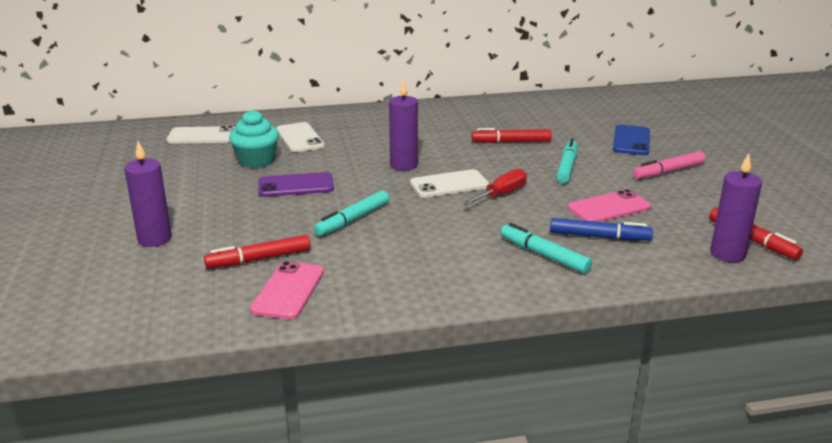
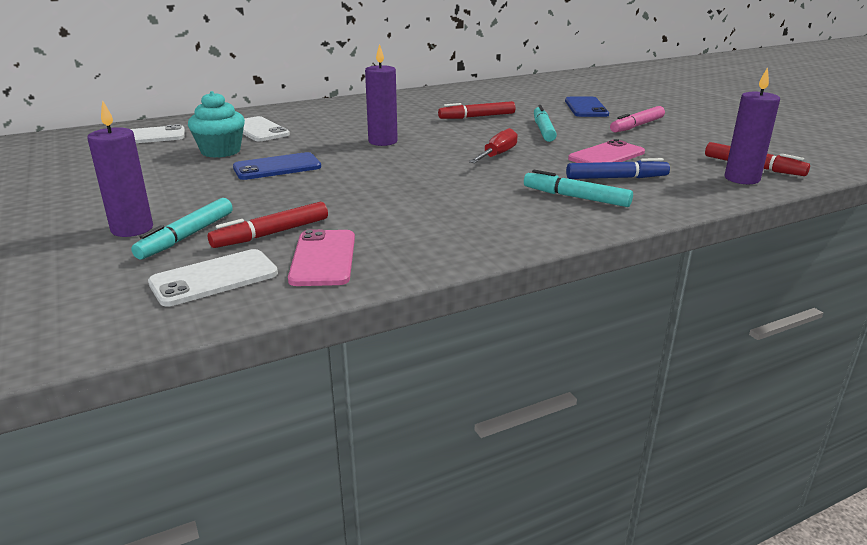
camera: 15 degrees left, 0 degrees up
purple phone [258,172,334,197] -> blue phone [233,152,321,180]
turquoise marker [314,190,389,236] -> turquoise marker moved to [131,198,233,259]
white phone [410,169,489,198] -> white phone moved to [148,249,278,306]

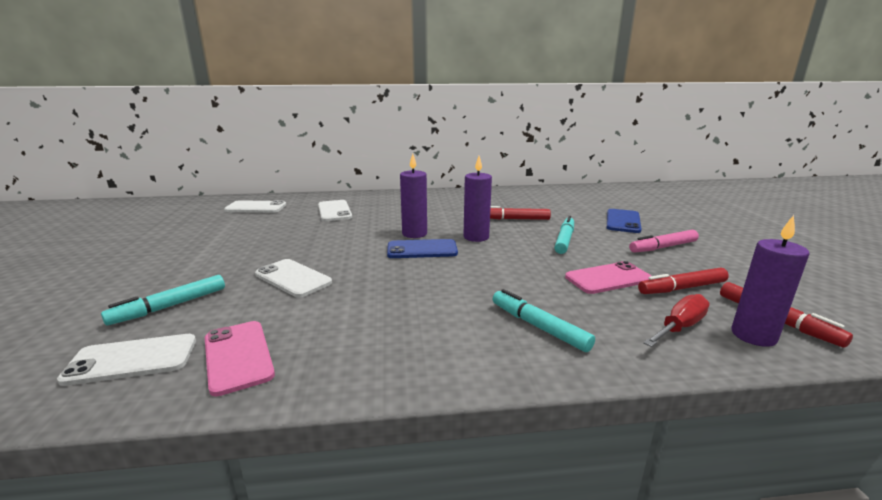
camera: 20 degrees right, 5 degrees down
purple candle [87,100,153,237] -> purple candle moved to [463,156,492,242]
turquoise cupcake [188,91,245,158] -> none
red marker [208,202,328,248] -> red marker moved to [638,267,729,294]
blue phone [233,152,321,180] -> blue phone moved to [387,239,458,258]
pink phone [288,229,355,286] -> pink phone turned 45 degrees counterclockwise [205,321,275,396]
red screwdriver [469,128,518,163] -> red screwdriver moved to [643,294,710,347]
blue marker [566,158,670,179] -> none
none -> white phone [255,259,332,298]

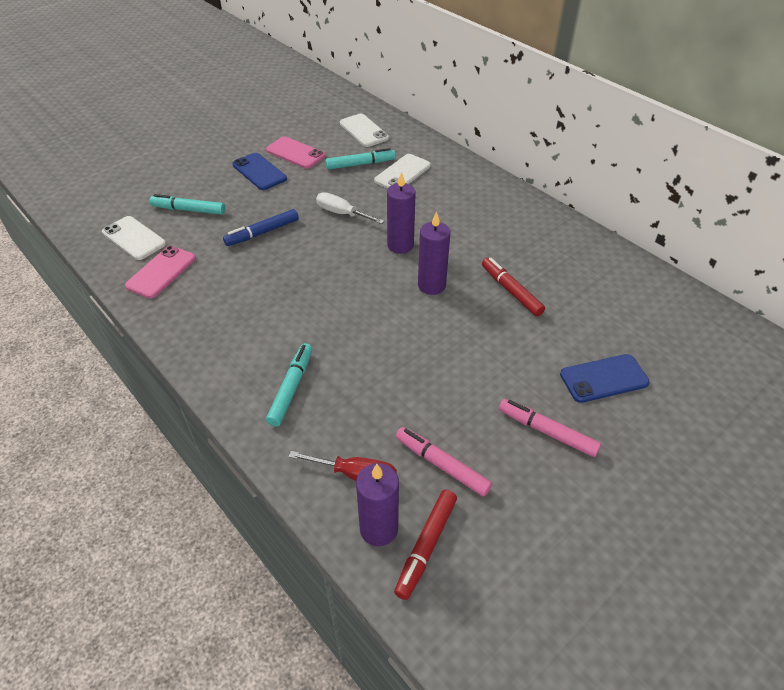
camera: 55 degrees right, 25 degrees up
white phone [255,259,332,298] -> blue marker [223,209,299,246]
blue phone [387,239,458,258] -> blue phone moved to [232,153,287,190]
turquoise marker [554,216,574,254] -> turquoise marker moved to [325,148,396,170]
pink phone [565,261,651,294] -> pink phone moved to [266,136,325,169]
red marker [638,267,729,294] -> pink marker [396,427,492,497]
none -> white screwdriver [316,192,384,224]

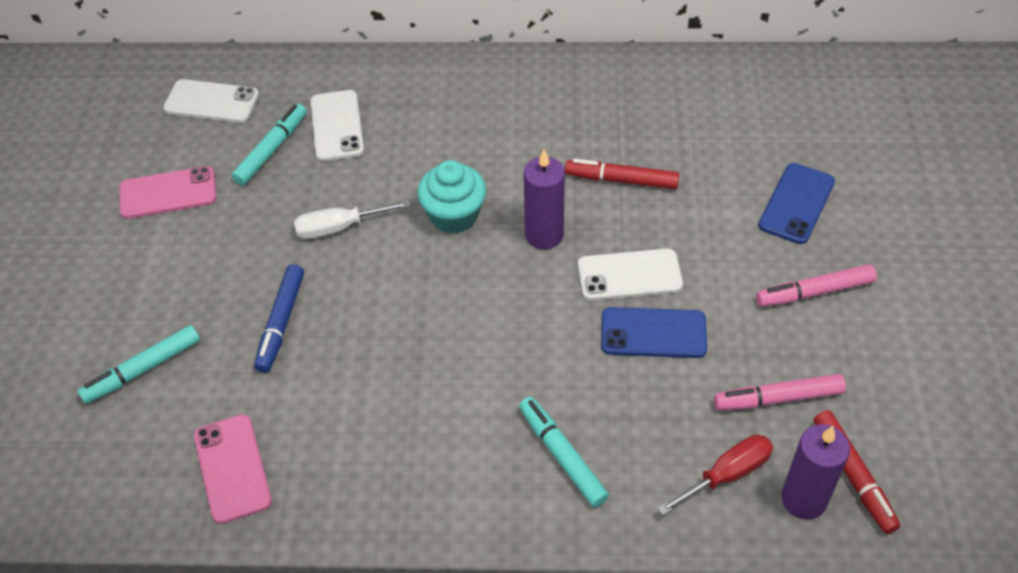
camera: 45 degrees left, 5 degrees up
white phone [102,216,166,260] -> white phone moved to [578,248,683,301]
blue phone [232,153,287,190] -> blue phone moved to [601,307,707,358]
purple candle [387,172,416,254] -> turquoise cupcake [417,160,486,234]

